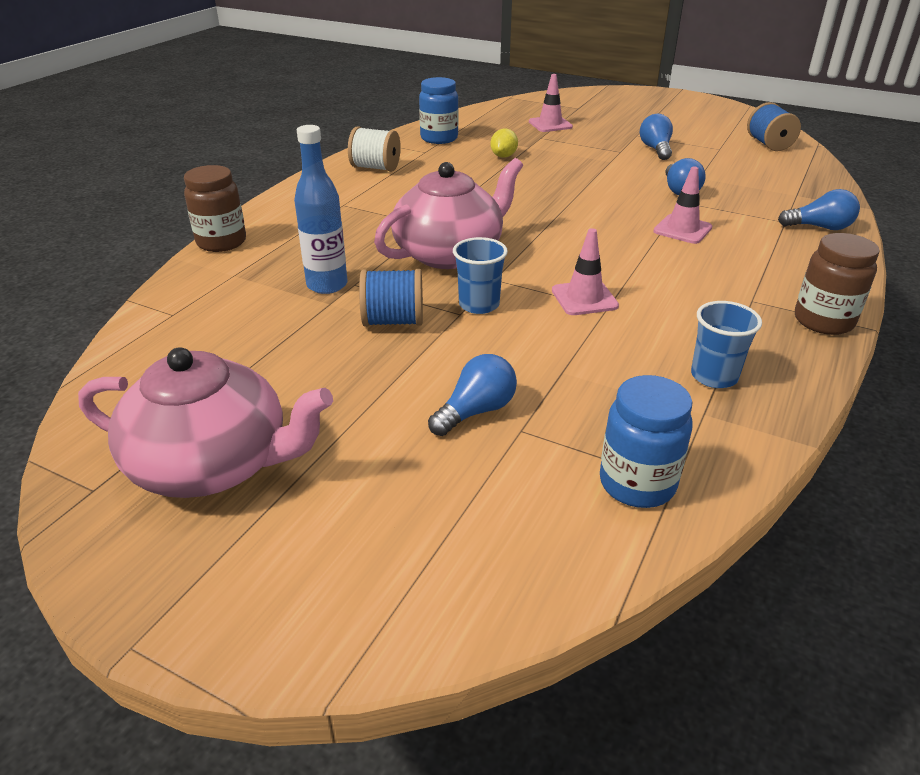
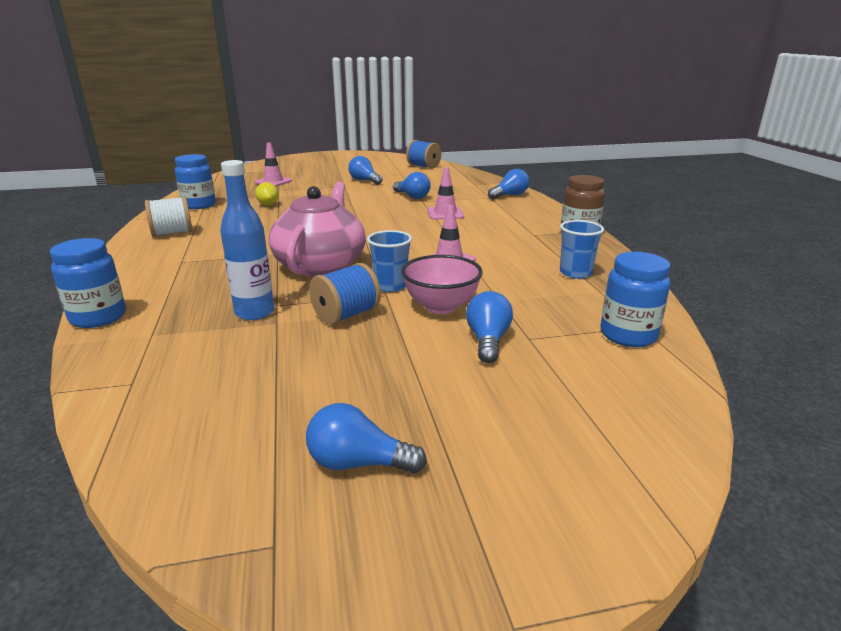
camera: 40 degrees left, 10 degrees down
pink teapot [78,347,333,498] -> blue light bulb [306,403,427,473]
brown jar [184,165,246,252] -> blue jar [50,238,126,328]
none -> pink bowl [401,255,483,314]

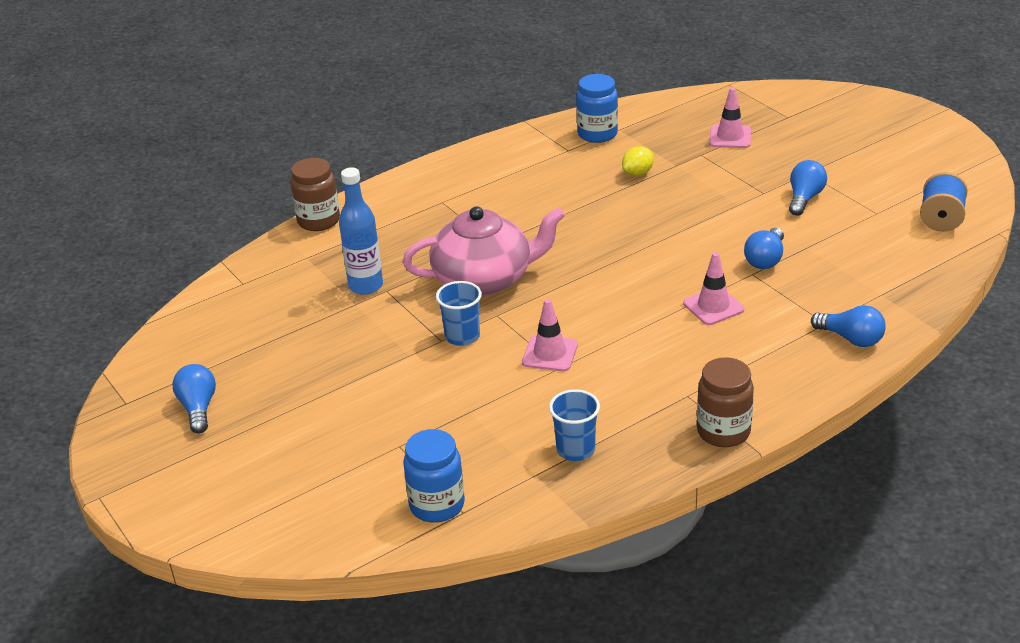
camera: 70 degrees right, 10 degrees up
blue jar [50,238,126,328] -> brown jar [290,158,340,231]
white spool [145,196,193,237] -> none
blue spool [309,263,381,325] -> none
pink bowl [401,255,483,314] -> none
blue light bulb [466,291,513,363] -> none

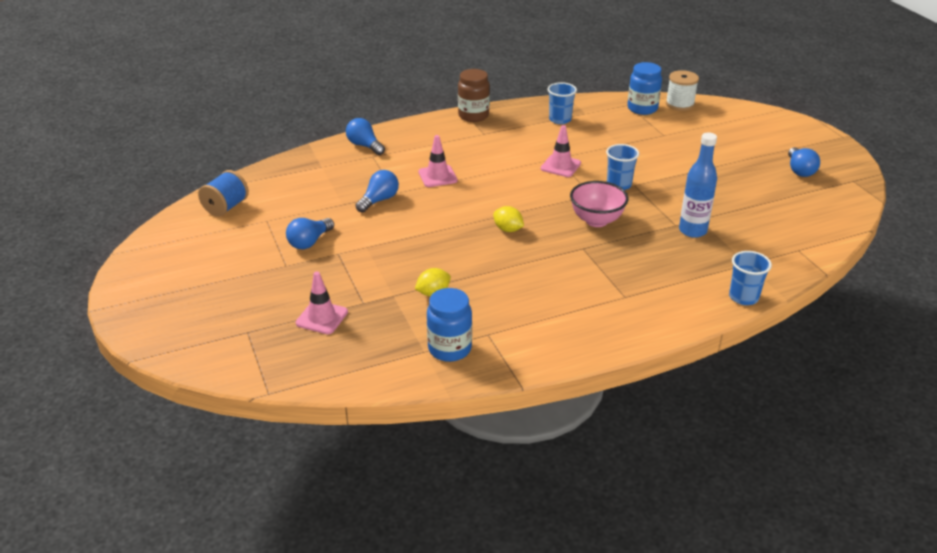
camera: 170 degrees left, 0 degrees up
brown jar [290,158,340,231] -> blue cup [729,251,772,305]
pink teapot [403,206,565,296] -> pink bowl [570,181,628,227]
none -> yellow lemon [493,206,524,232]
none -> white spool [666,70,699,111]

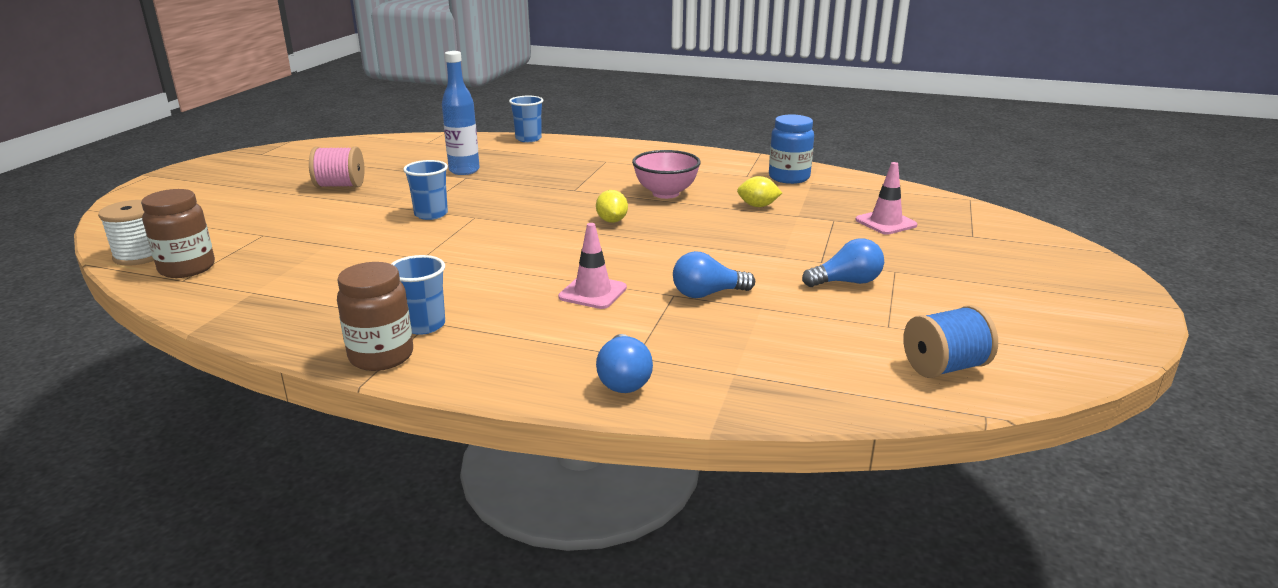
camera: 140 degrees left, 10 degrees down
pink traffic cone [541,125,581,177] -> none
blue cup [548,82,577,124] -> blue cup moved to [391,255,445,335]
pink bowl [570,181,628,227] -> pink bowl moved to [632,150,701,199]
blue jar [627,62,662,115] -> brown jar [141,189,215,278]
blue light bulb [788,147,820,177] -> none
none -> pink spool [309,147,364,188]

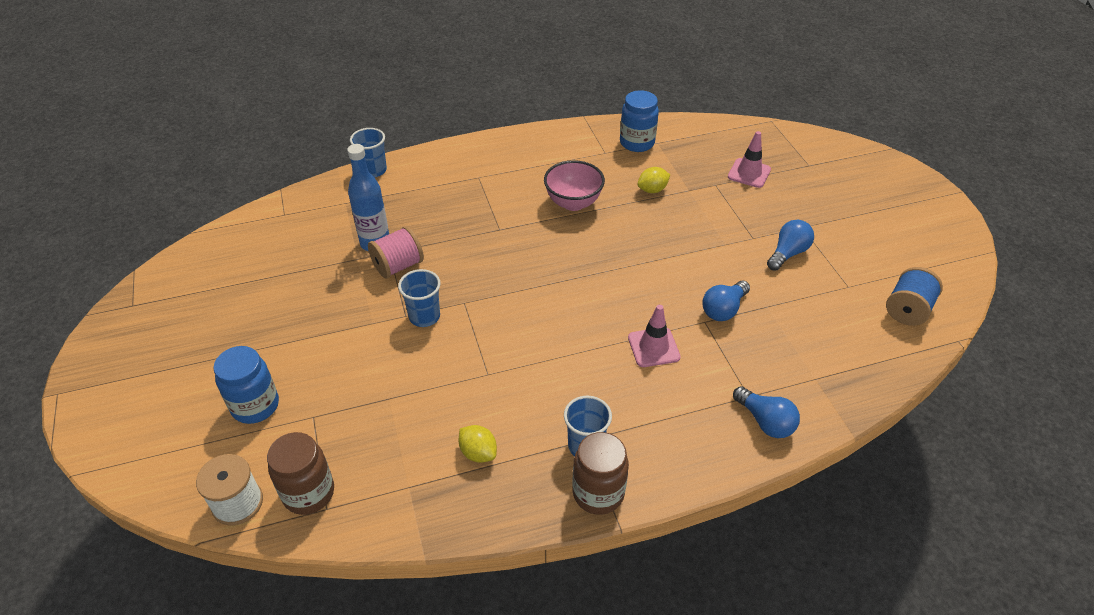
camera: 35 degrees left, 20 degrees up
pink spool [309,147,364,188] -> pink spool moved to [368,226,424,279]
yellow lemon [596,190,628,223] -> yellow lemon moved to [458,425,497,463]
none -> blue jar [213,346,279,424]

